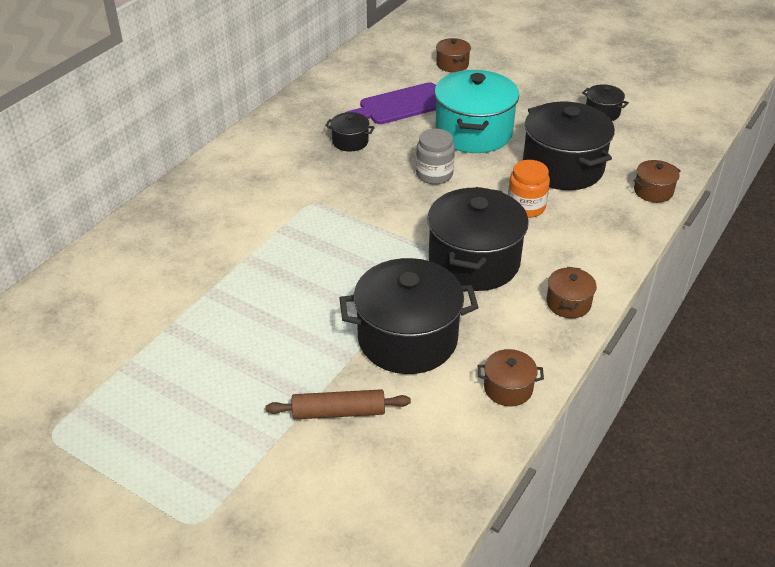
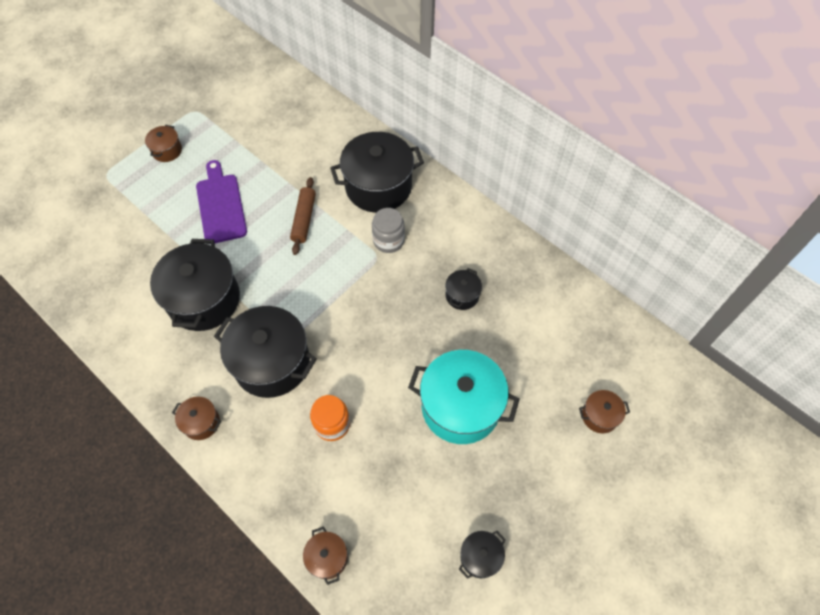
camera: 100 degrees right, 20 degrees up
brown rolling pin [265,389,411,420] -> brown rolling pin moved to [290,177,316,255]
purple cutting board [345,82,437,124] -> purple cutting board moved to [196,160,247,243]
grey jar [416,129,455,184] -> grey jar moved to [372,208,405,253]
brown pot [478,349,544,407] -> brown pot moved to [145,125,182,162]
black pot [523,102,615,190] -> black pot moved to [330,132,424,213]

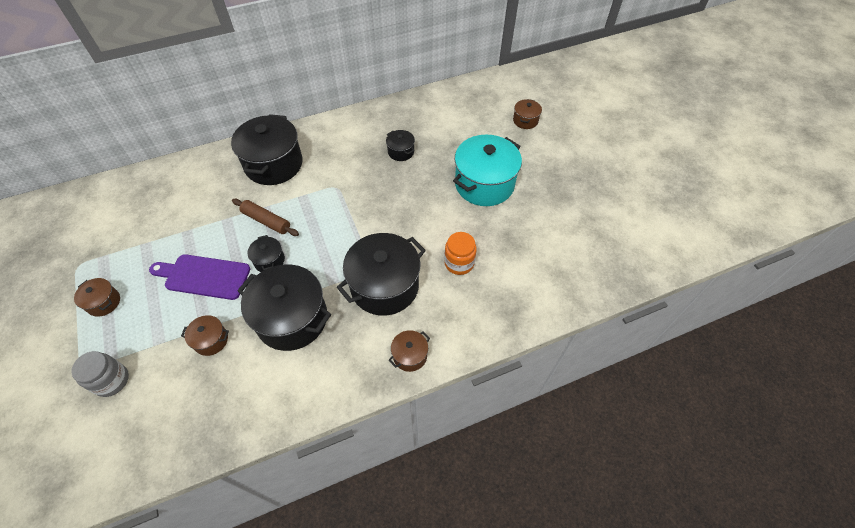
camera: 65 degrees left, 5 degrees down
brown pot [303,526,348,585] -> brown pot moved to [181,315,229,356]
grey jar [372,208,405,253] -> grey jar moved to [71,351,129,397]
black pot [459,531,506,579] -> black pot moved to [248,235,285,272]

